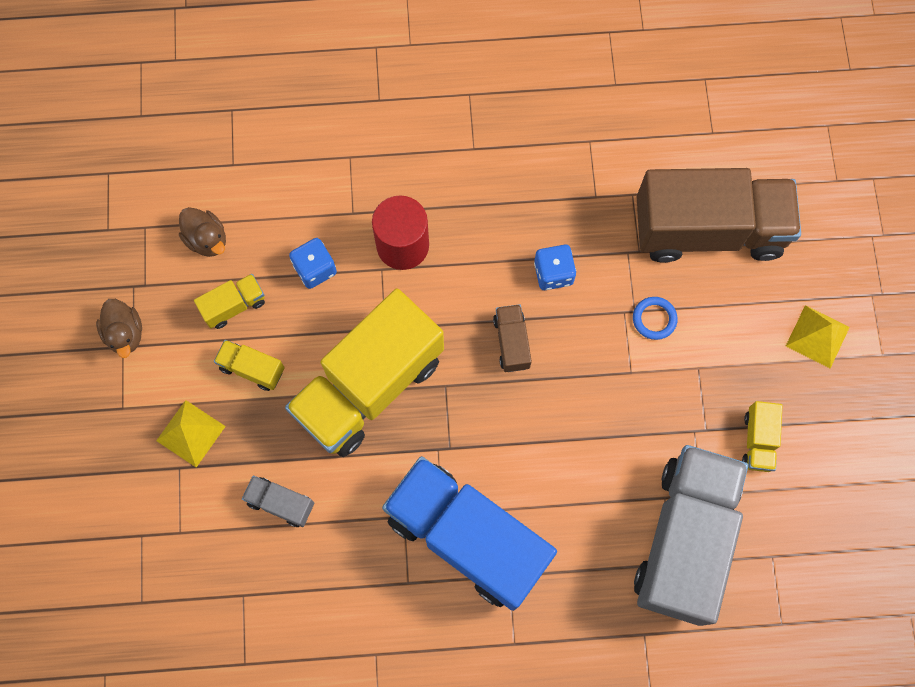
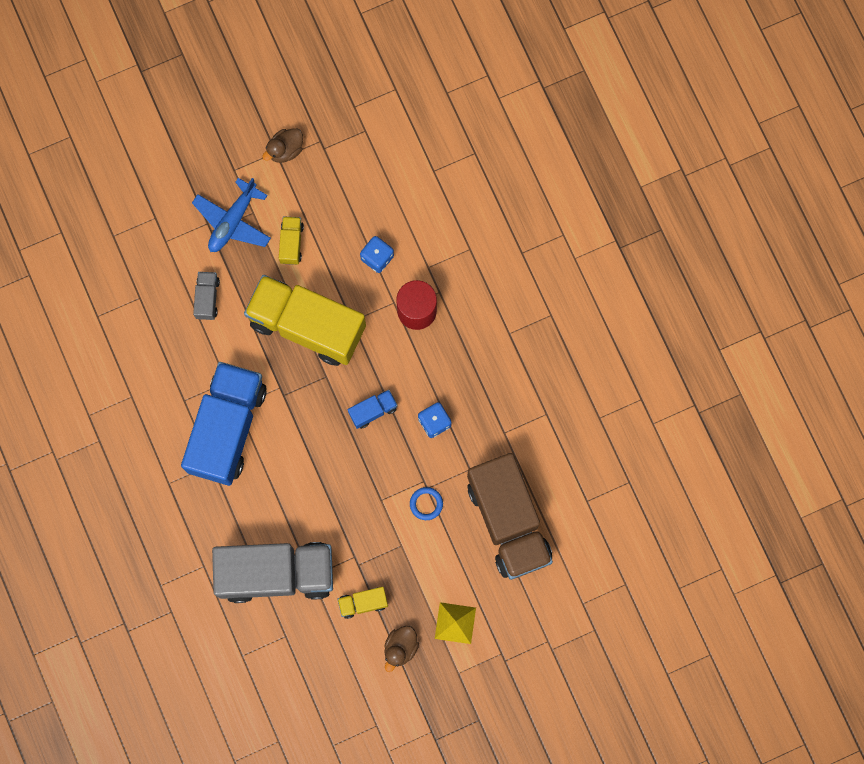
camera: 70 degrees right, 5 degrees up
yellow pyramid [156,400,226,468] -> blue plane [192,178,271,252]
brown duck [179,207,226,257] -> brown duck moved to [384,626,419,672]
yellow truck [194,274,265,329] -> none
brown truck [493,304,532,372] -> blue truck [348,390,398,429]

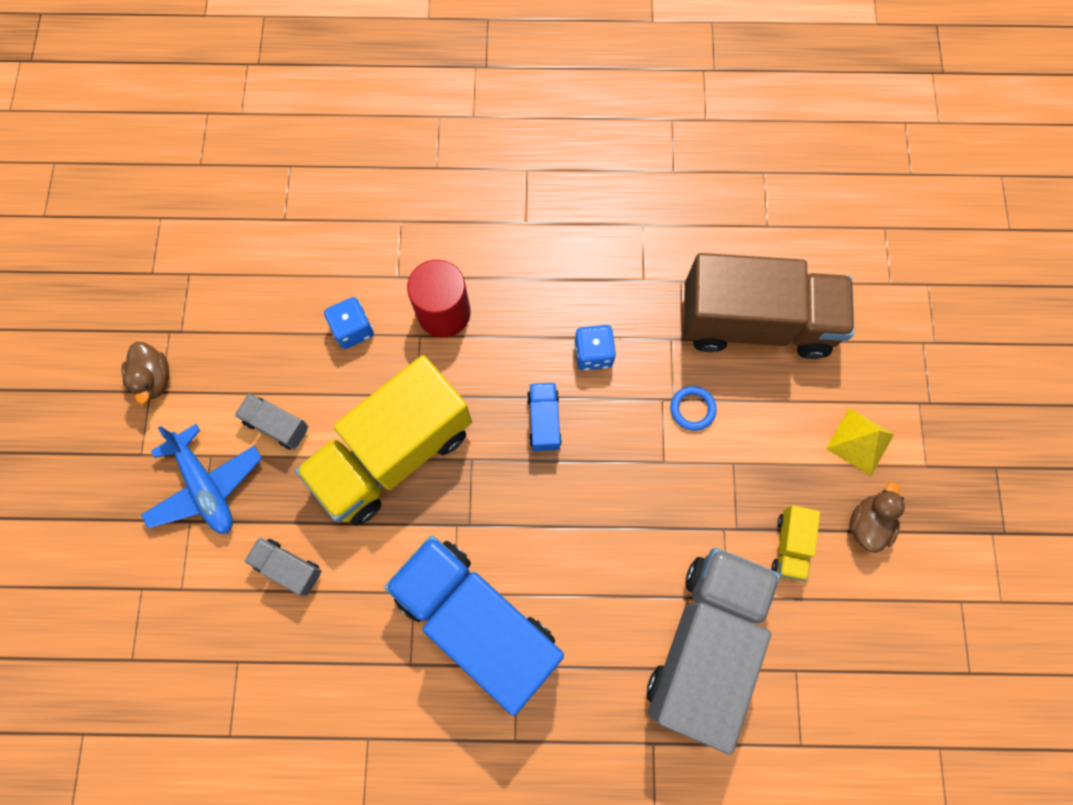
camera: 65 degrees left, 5 degrees down
yellow truck [279,216,304,265] -> grey truck [235,393,308,449]
brown duck [384,626,419,672] -> brown duck turned 120 degrees counterclockwise [849,482,905,553]

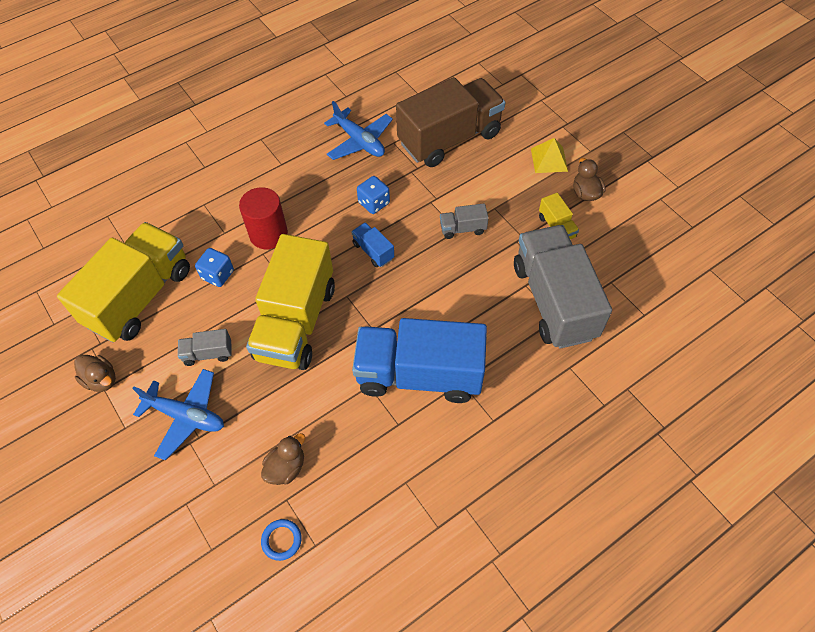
camera: 35 degrees left, 15 degrees down
grey truck [244,538,321,596] -> grey truck moved to [440,203,489,239]
blue ring [670,386,717,431] -> blue ring moved to [261,519,302,561]
none -> yellow truck [57,222,190,343]
none -> brown duck [261,433,305,485]
none -> blue plane [324,101,393,160]

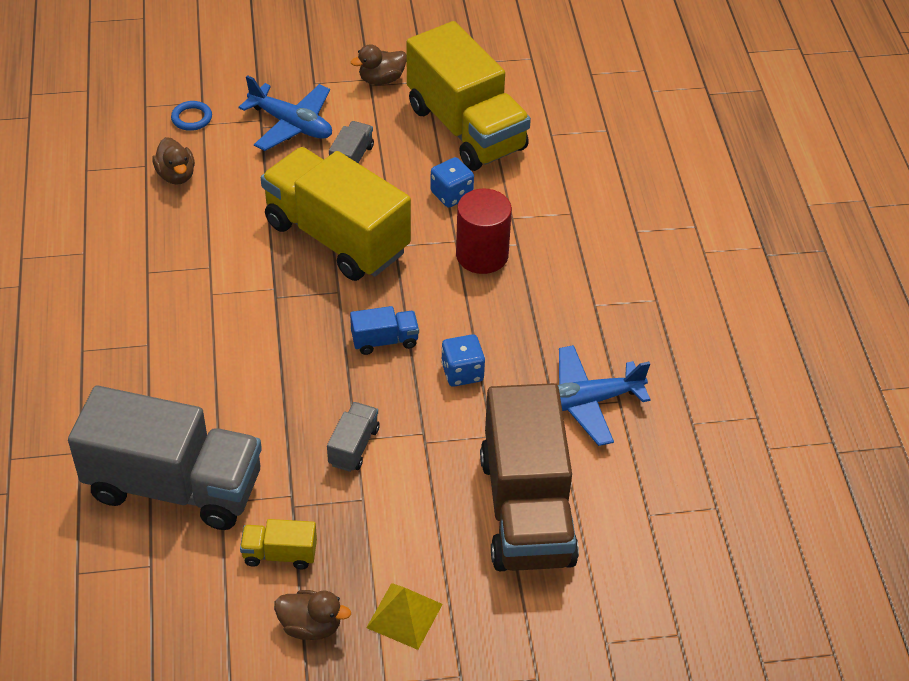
camera: 115 degrees right, 10 degrees down
blue plane [132,369,224,461] -> blue plane turned 105 degrees counterclockwise [239,75,332,151]
blue ring [261,519,302,561] -> blue ring moved to [171,101,212,131]
blue truck [352,318,487,403] -> none

